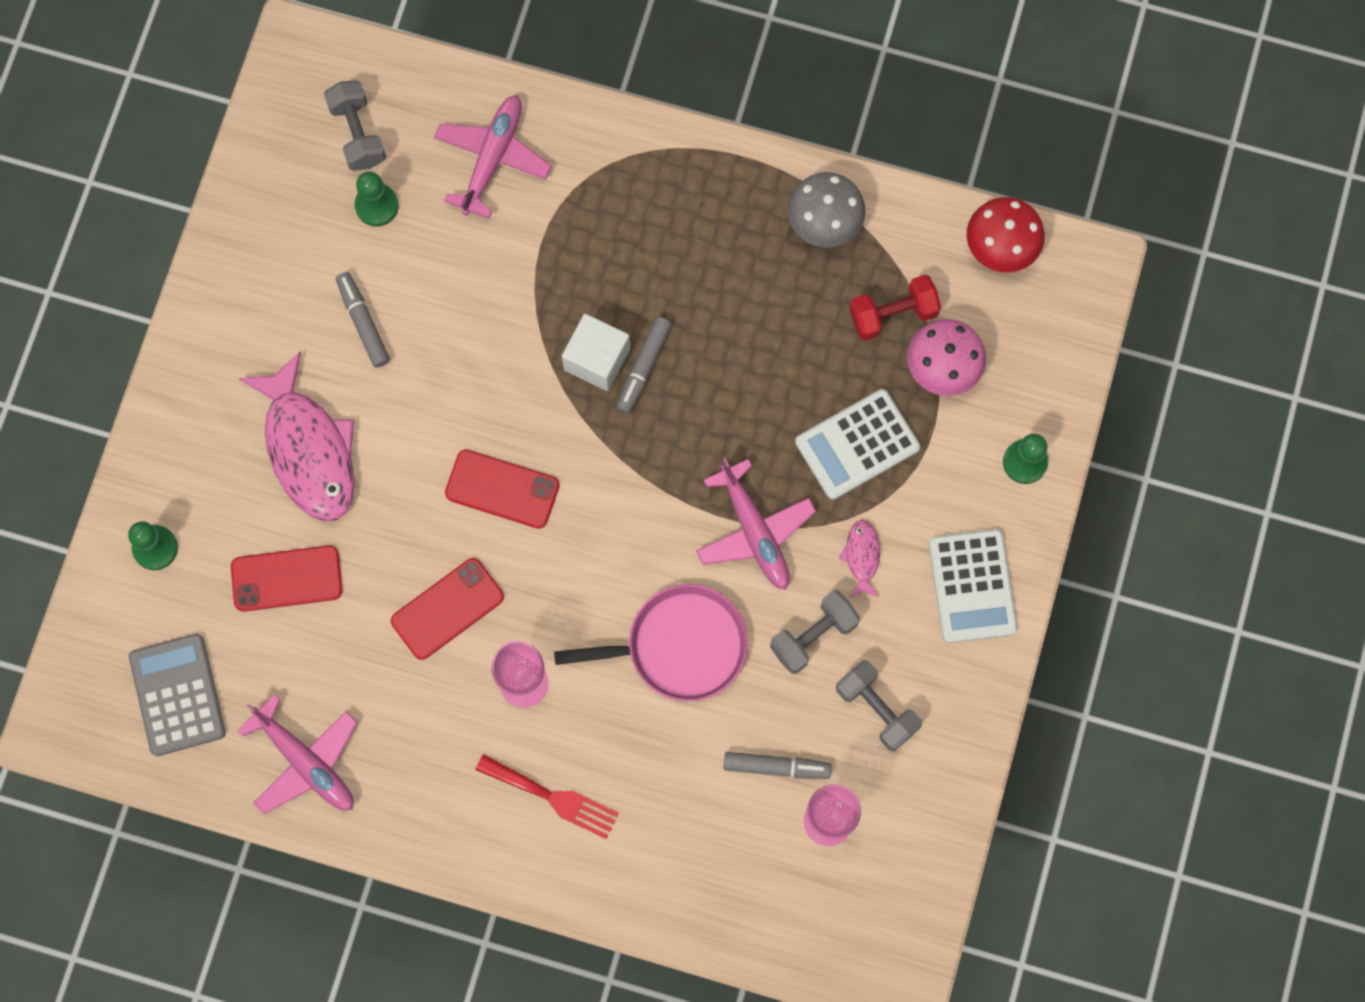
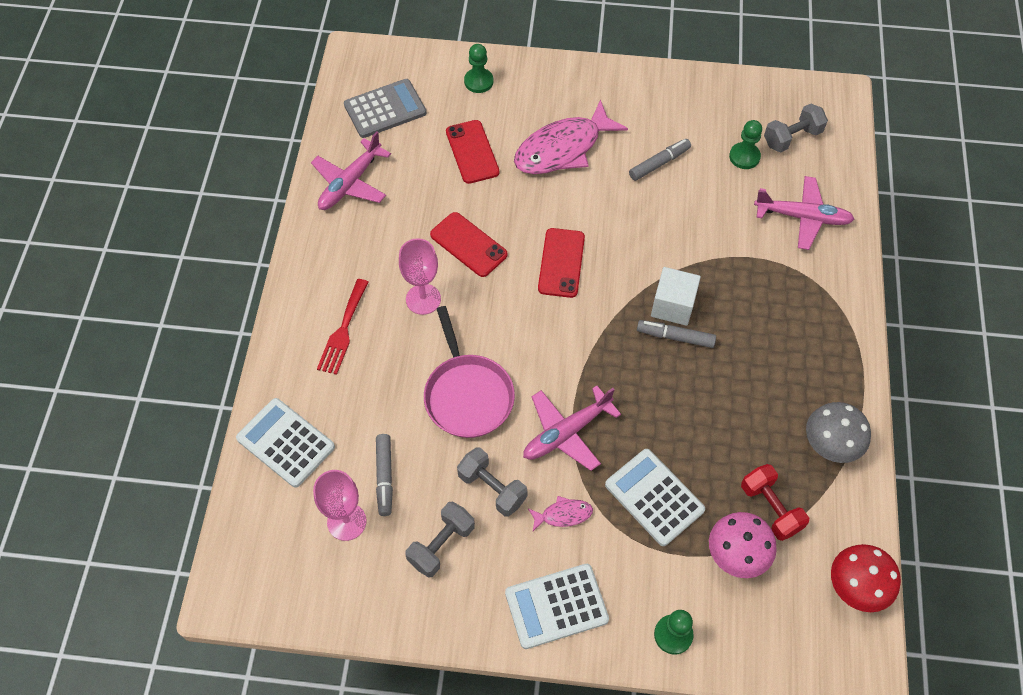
camera: 80 degrees right, 15 degrees down
none -> white calculator [236,398,335,488]

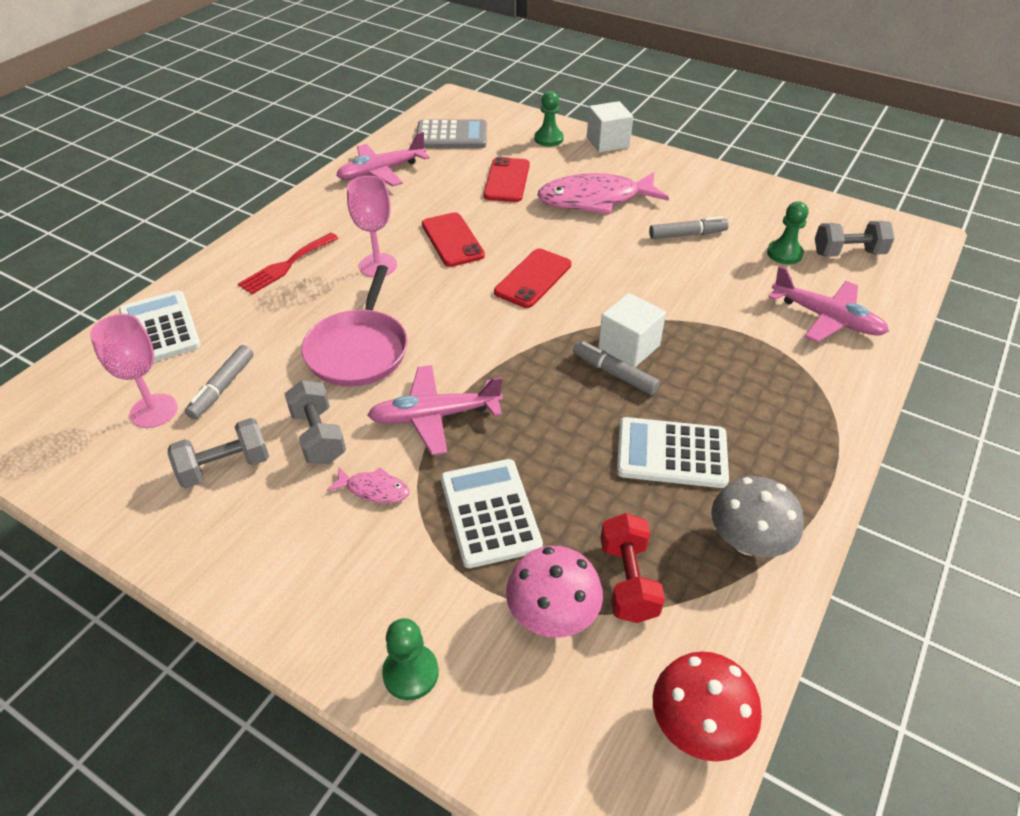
camera: 25 degrees right, 15 degrees down
white calculator [505,564,609,649] -> white calculator moved to [617,417,729,488]
none -> white cube [587,101,633,153]

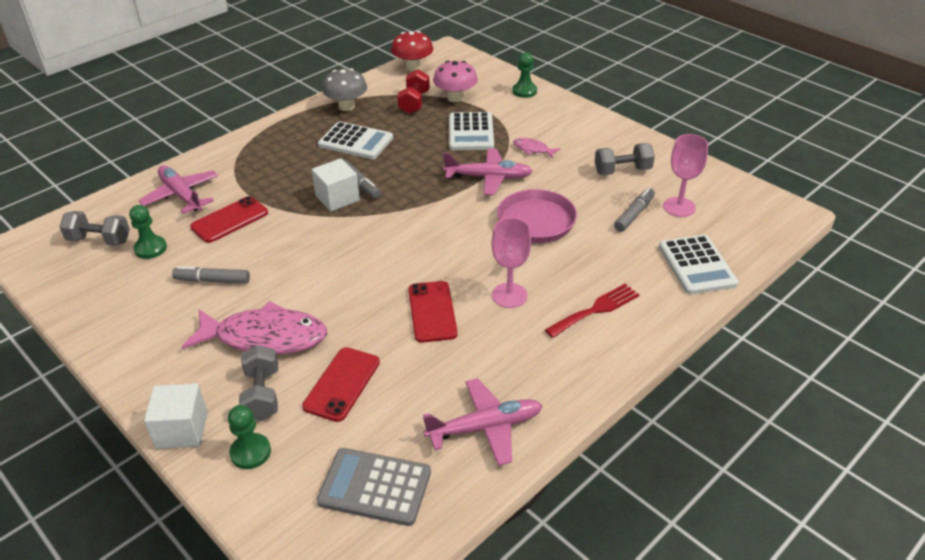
camera: 165 degrees left, 5 degrees down
grey dumbbell [285,380,346,464] -> grey dumbbell moved to [239,345,278,421]
red phone [494,249,571,308] -> red phone moved to [190,196,268,243]

